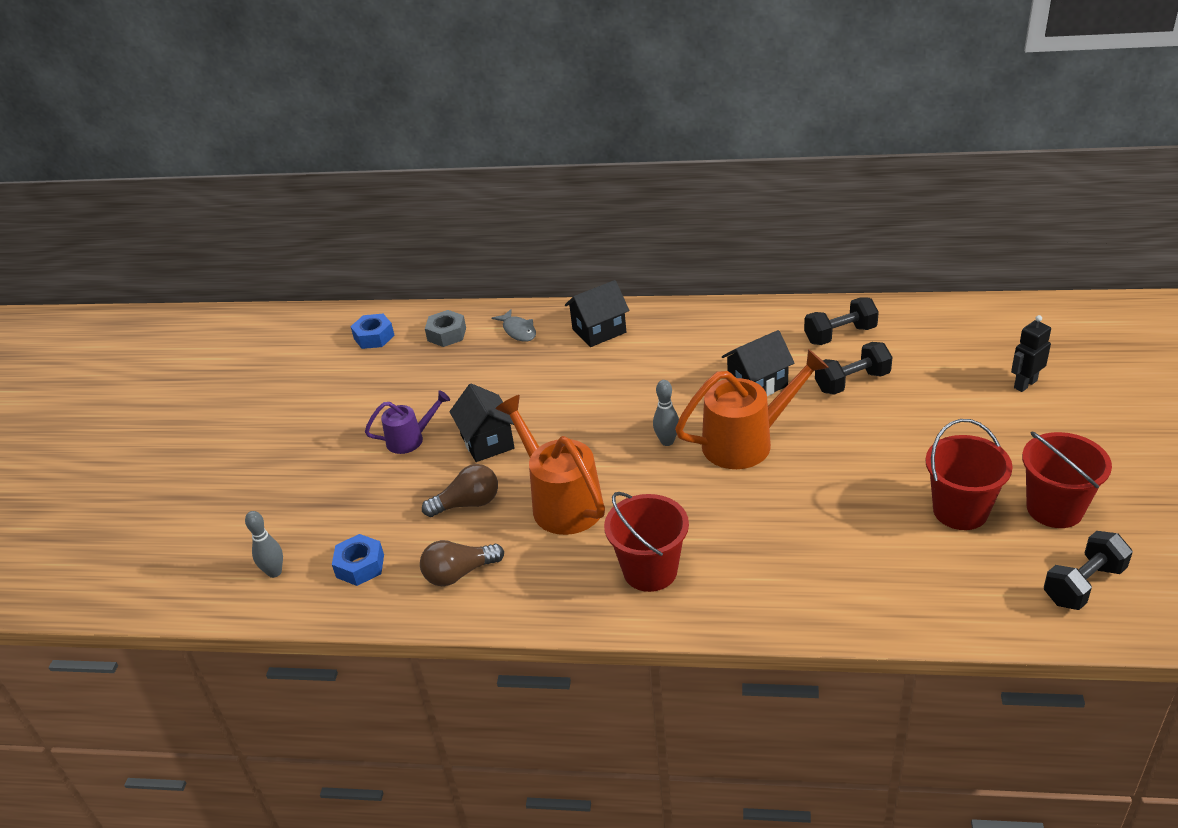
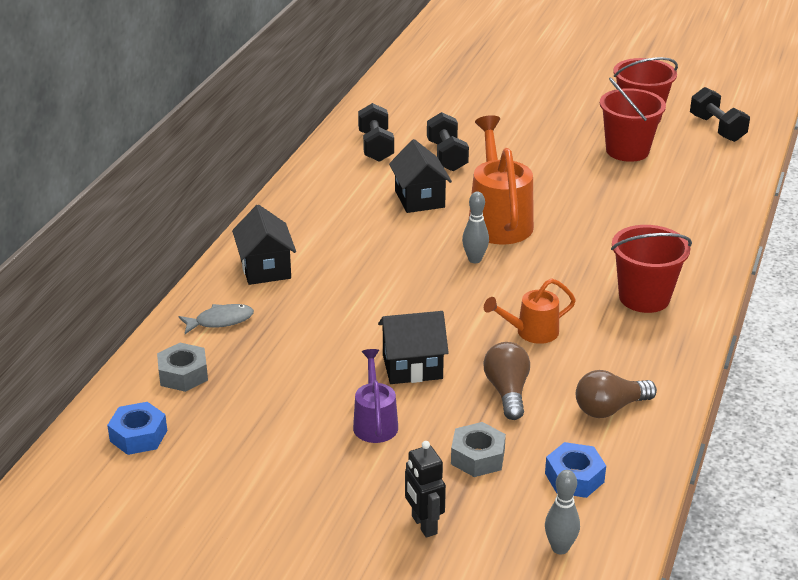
camera: 80 degrees left, 5 degrees down
brown light bulb [420,540,504,586] -> brown light bulb turned 75 degrees clockwise [576,370,657,418]
orange watering can [495,395,605,535] -> orange watering can [484,278,576,344], size x0.56
black robot [1011,315,1051,392] -> black robot moved to [405,441,446,538]
none -> grey nut [451,422,506,477]

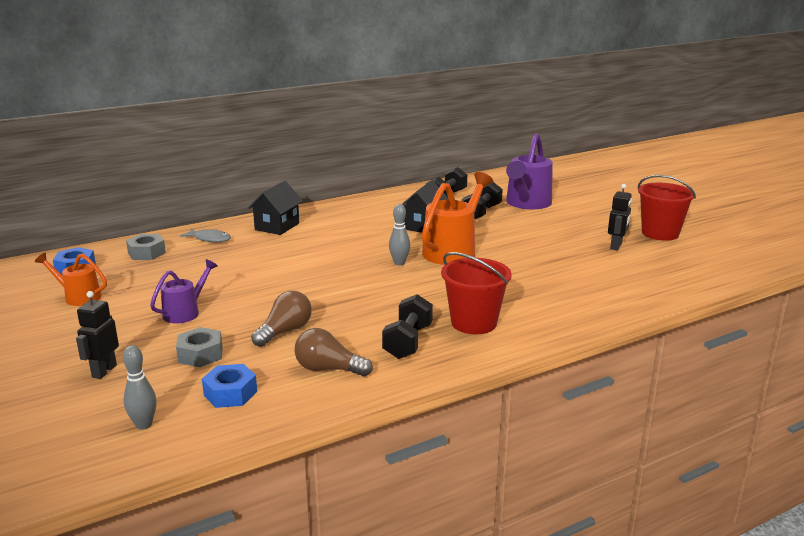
camera: 40 degrees right, 10 degrees down
black house [378,311,449,384] -> none
orange watering can [484,278,576,344] -> orange watering can moved to [35,253,107,306]
red bucket [600,77,666,162] -> black robot [608,184,632,250]
black dumbbell [690,87,750,142] -> black dumbbell moved to [382,294,433,359]
none -> purple watering can [506,133,553,209]

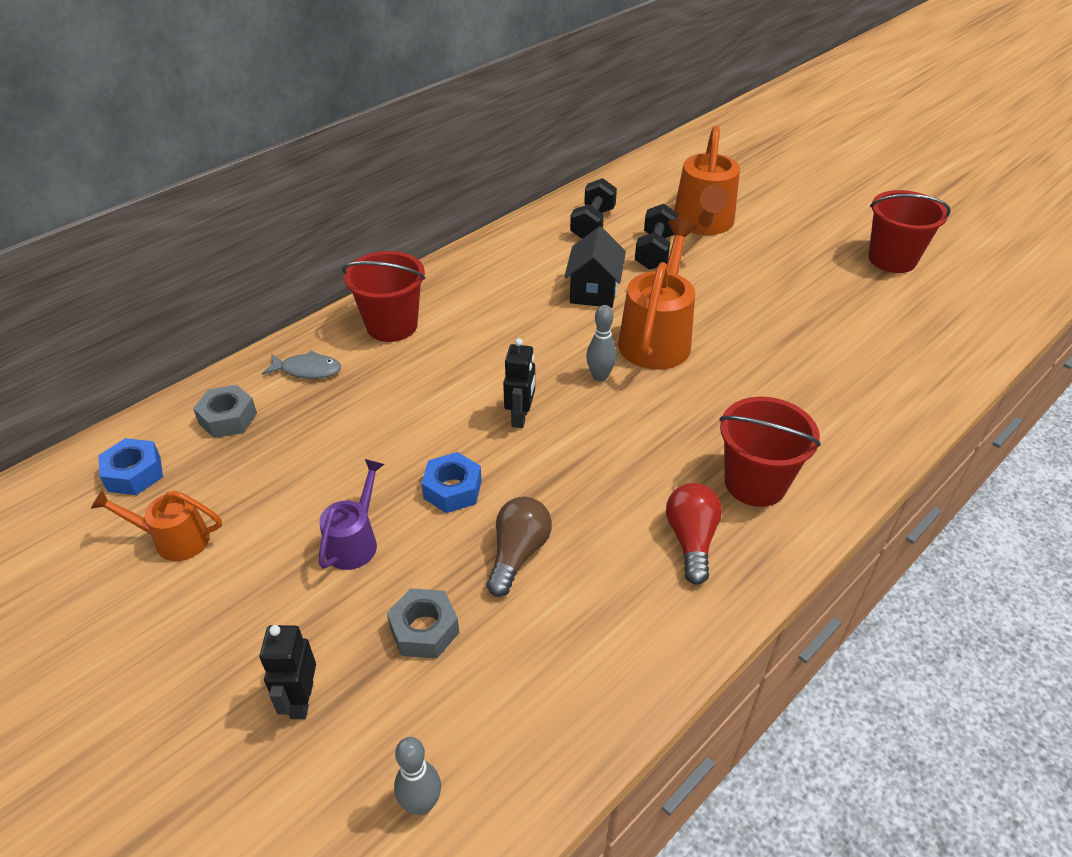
camera: 15 degrees left, 20 degrees up
blue nut [202,364,257,408] -> blue nut moved to [421,452,482,513]
black house [248,181,303,235] -> red bucket [342,251,426,342]
brown light bulb [295,328,373,376] -> none
black dumbbell [382,294,433,359] -> red light bulb [666,483,722,585]
purple watering can [506,133,553,209] -> orange watering can [674,125,740,235]
black robot [608,184,632,250] -> black robot moved to [503,338,535,428]

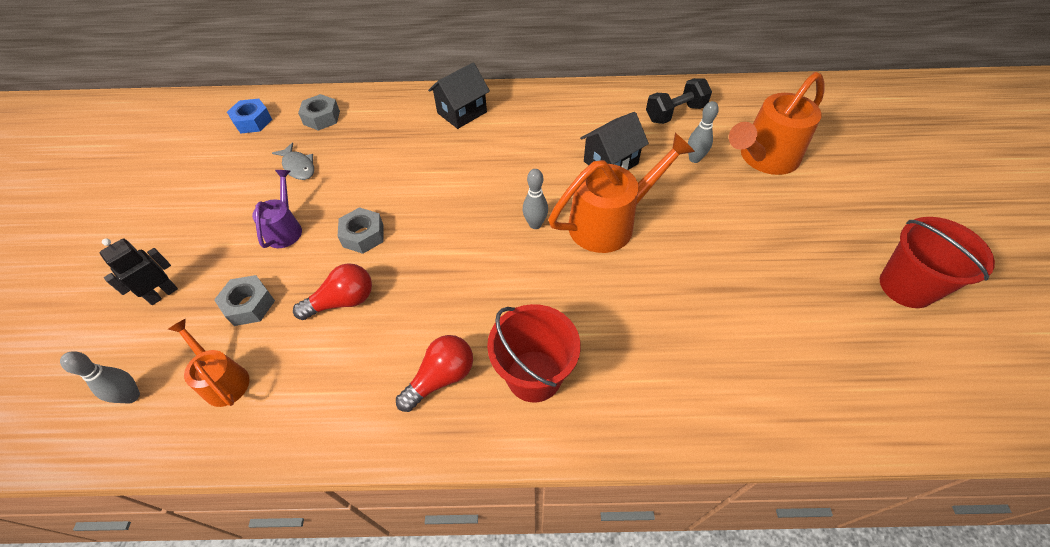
camera: 45 degrees right, 10 degrees up
orange watering can [91,490,222,561] -> orange watering can moved to [168,319,249,407]
grey fish [262,350,341,379] -> grey fish moved to [272,143,314,180]
purple watering can [318,459,384,570] -> purple watering can turned 60 degrees counterclockwise [252,170,302,248]
red bucket [342,251,426,342] -> black house [428,62,490,129]
blue nut [421,452,482,513] -> grey nut [338,207,383,254]
brown light bulb [486,497,552,597] -> red light bulb [293,263,372,320]
black robot [503,338,535,428] -> none
black dumbbell [635,204,678,270] -> grey bowling pin [688,101,719,163]

